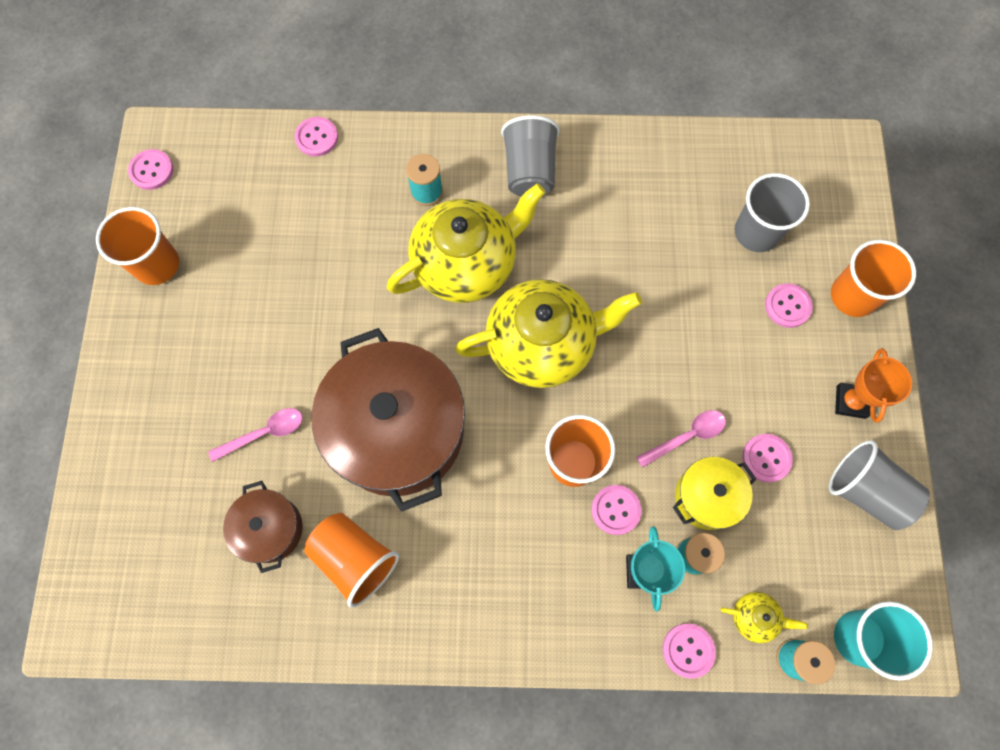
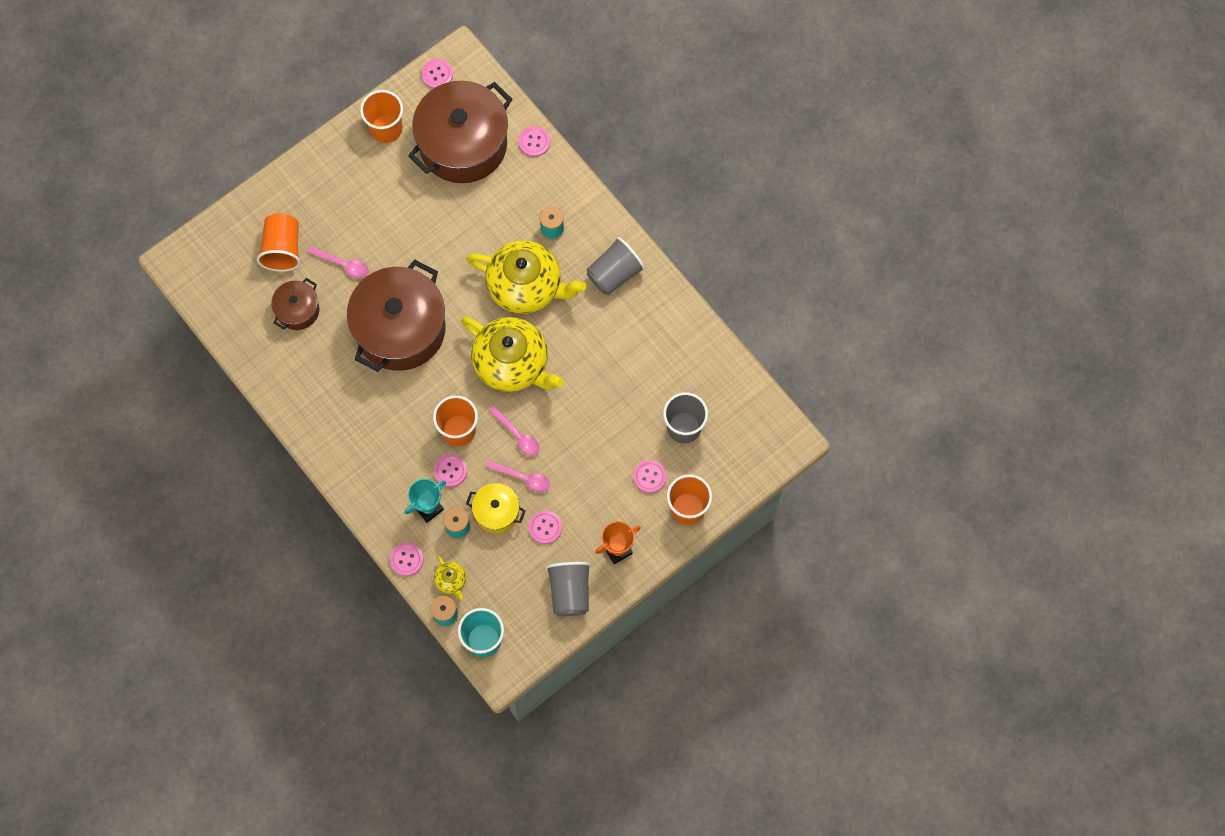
camera: 50 degrees right, 0 degrees up
orange cup [304,513,399,608] -> orange cup moved to [257,213,300,272]
none -> brown pot [408,81,512,183]
none -> pink spoon [488,405,539,456]

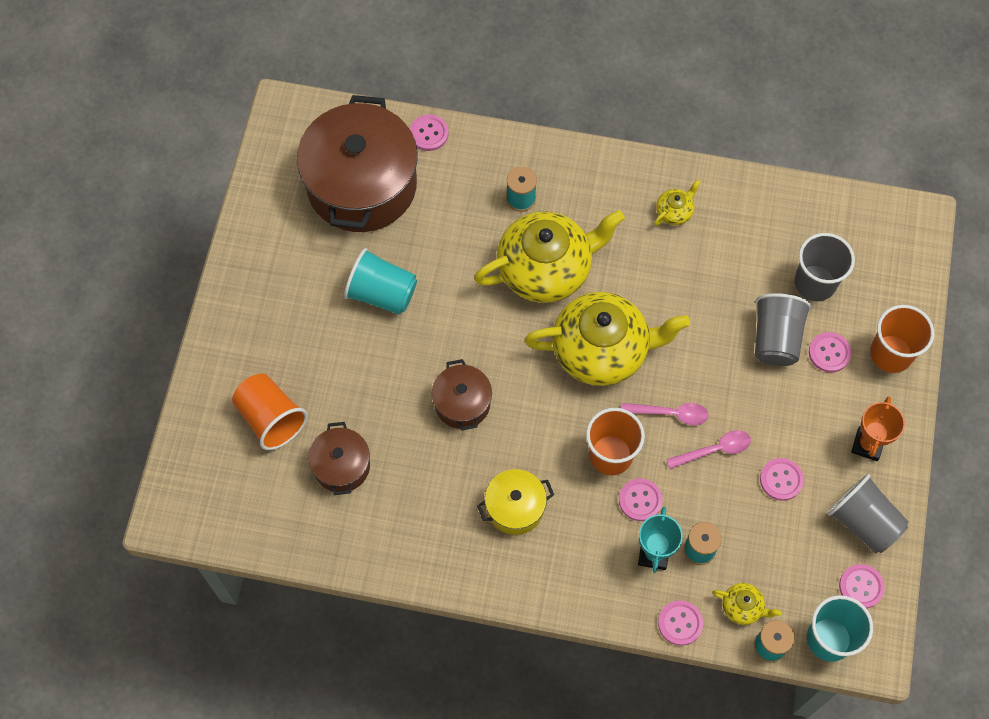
camera: 40 degrees left, 5 degrees down
pink spoon [307,246,369,278] -> none
brown pot [347,260,446,372] -> brown pot [432,359,492,431], size x0.48
orange cup [360,90,403,143] -> none
pink button [421,59,453,89] -> pink button moved to [839,564,885,608]
yellow pot [466,483,526,533] -> yellow pot moved to [477,469,554,535]
grey cup [586,237,645,295] -> grey cup moved to [755,293,811,366]
none -> turquoise cup [344,248,417,315]
none -> yellow teapot [654,180,701,226]

